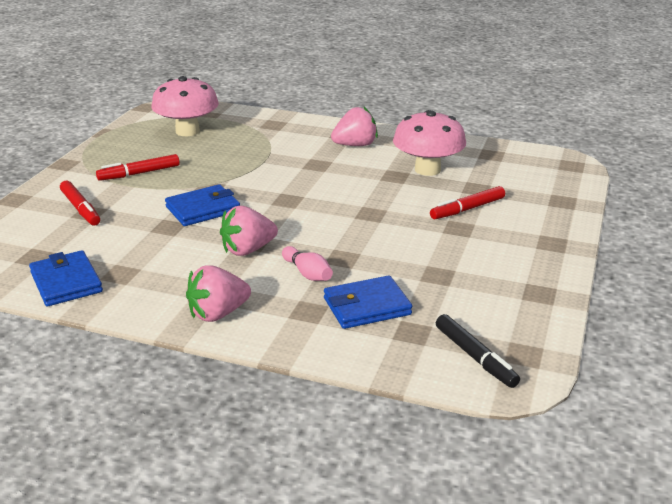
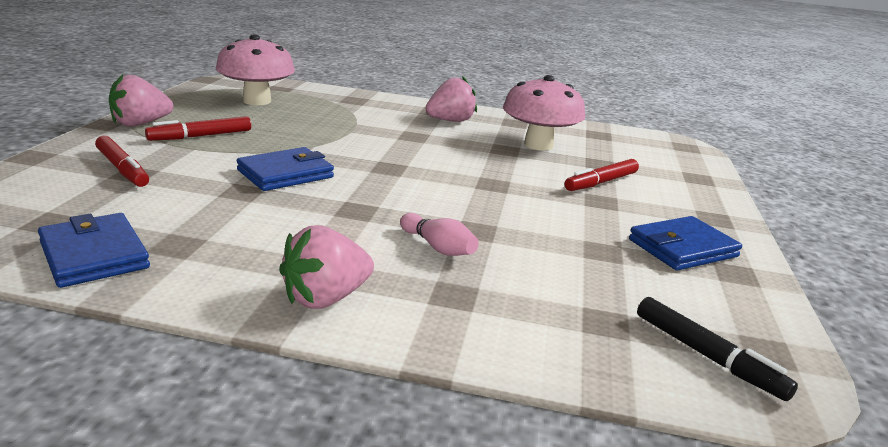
camera: 10 degrees left, 5 degrees down
pink strawberry [220,206,278,256] -> pink strawberry moved to [109,74,173,127]
blue wallet [324,275,412,329] -> blue wallet moved to [629,216,742,271]

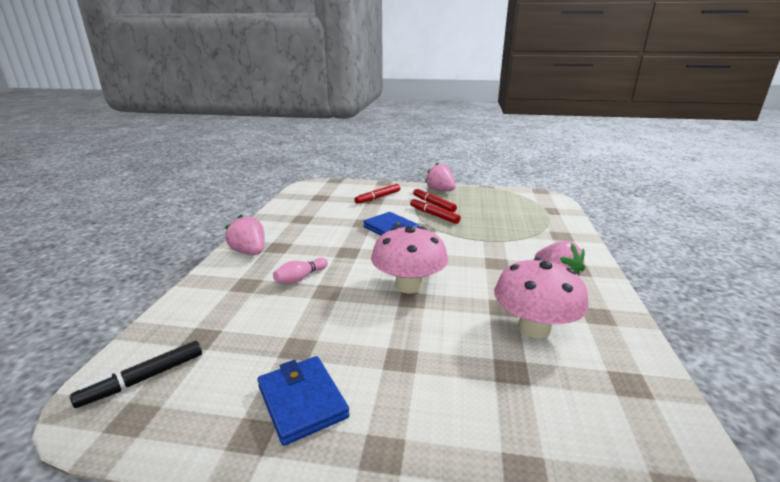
camera: 90 degrees right, 0 degrees up
blue wallet [38,213,150,288] -> none
pink mushroom [216,35,295,105] -> pink mushroom moved to [371,226,448,293]
red marker [564,159,639,191] -> red marker moved to [410,198,461,224]

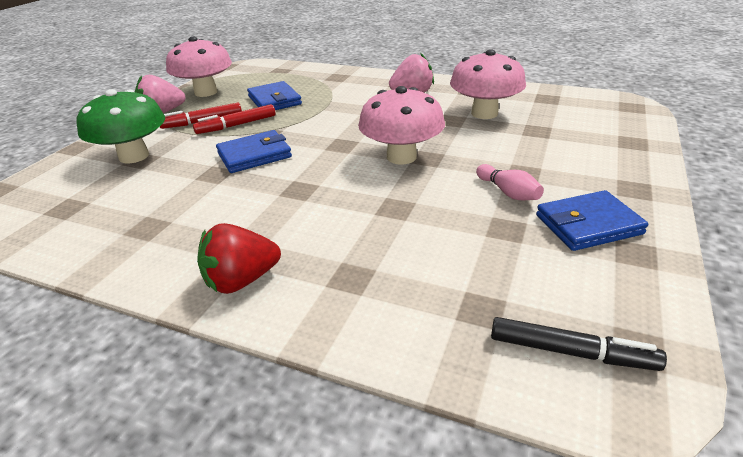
camera: 75 degrees left, 10 degrees up
black marker [70,341,202,408] -> black marker turned 45 degrees counterclockwise [491,317,667,371]
pink strawberry [225,215,265,255] -> red strawberry [197,223,281,294]
pink bowling pin [273,258,328,284] -> pink bowling pin moved to [476,164,544,200]
red marker [354,184,400,204] -> green mushroom [76,89,165,164]
none -> pink mushroom [166,37,232,97]
none -> blue wallet [247,81,302,110]

